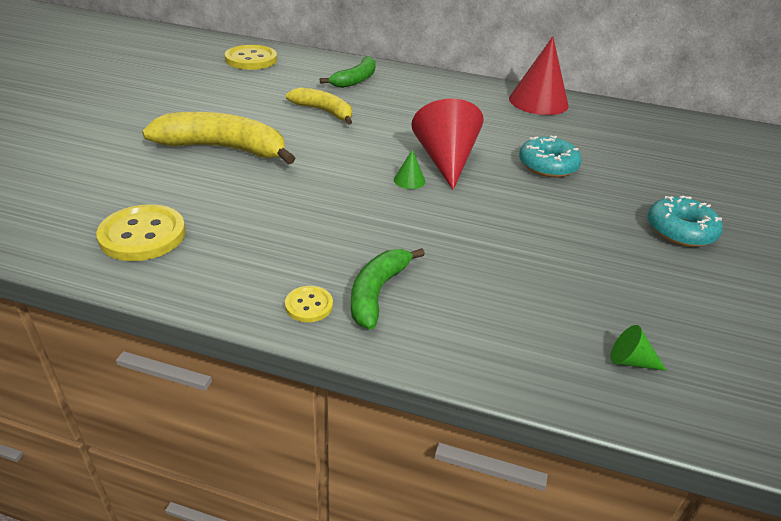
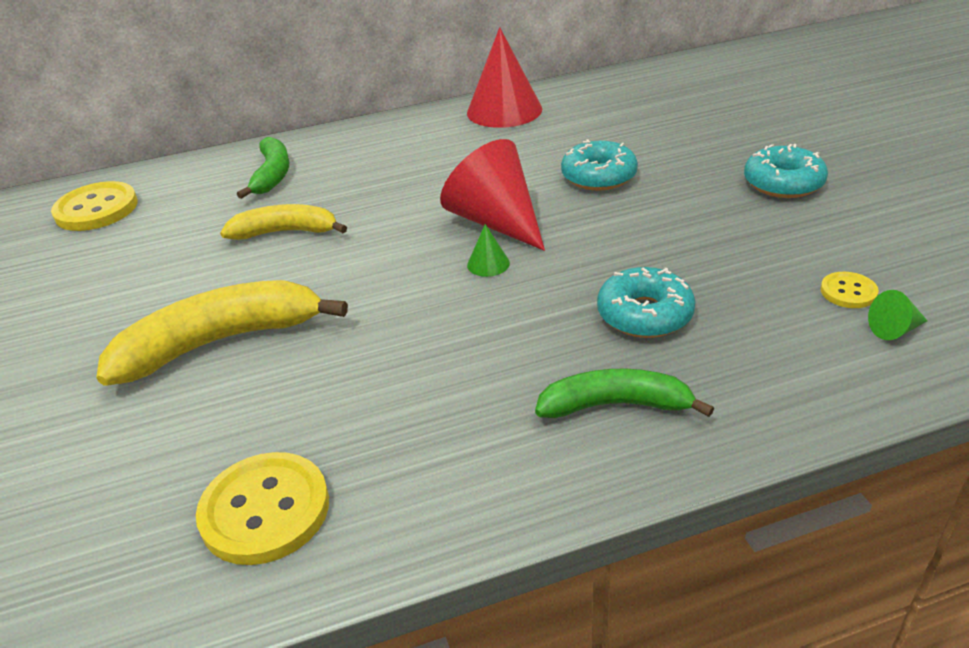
camera: 30 degrees left, 0 degrees up
yellow button [285,286,333,322] -> yellow button moved to [820,272,879,308]
green banana [351,248,425,330] -> green banana turned 105 degrees clockwise [535,369,714,418]
none -> turquoise donut [597,267,696,338]

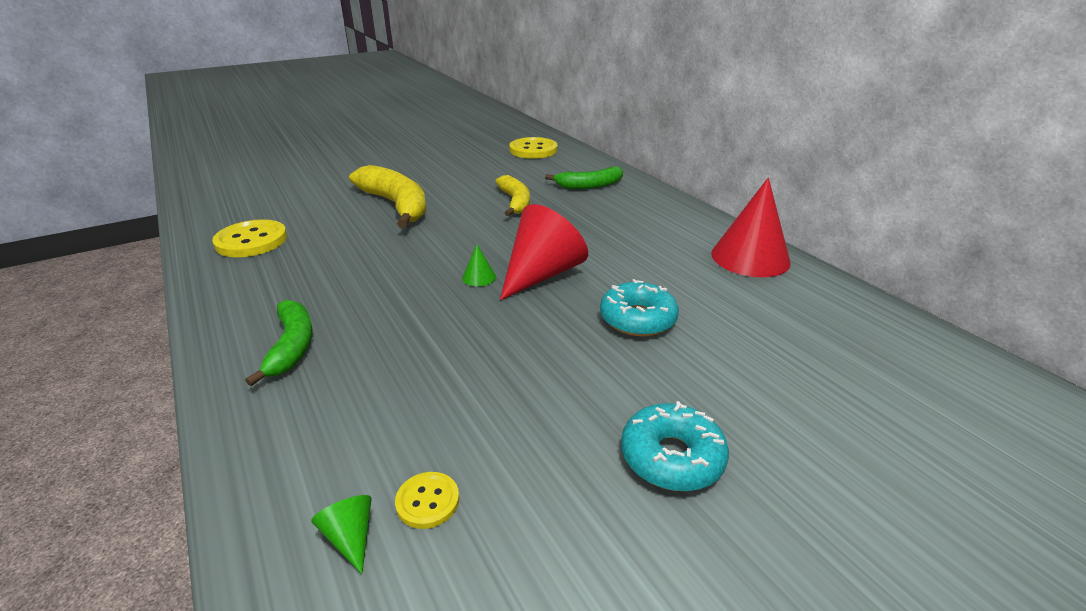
camera: 75 degrees right, 5 degrees down
turquoise donut [597,267,696,338] -> none

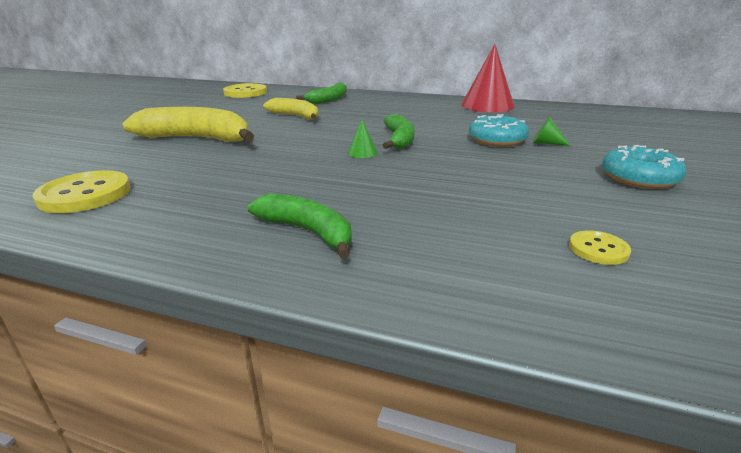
camera: 40 degrees left, 5 degrees down
green cone [311,495,371,574] -> green cone moved to [532,117,570,146]
red cone [500,204,588,300] -> green banana [383,114,415,149]

